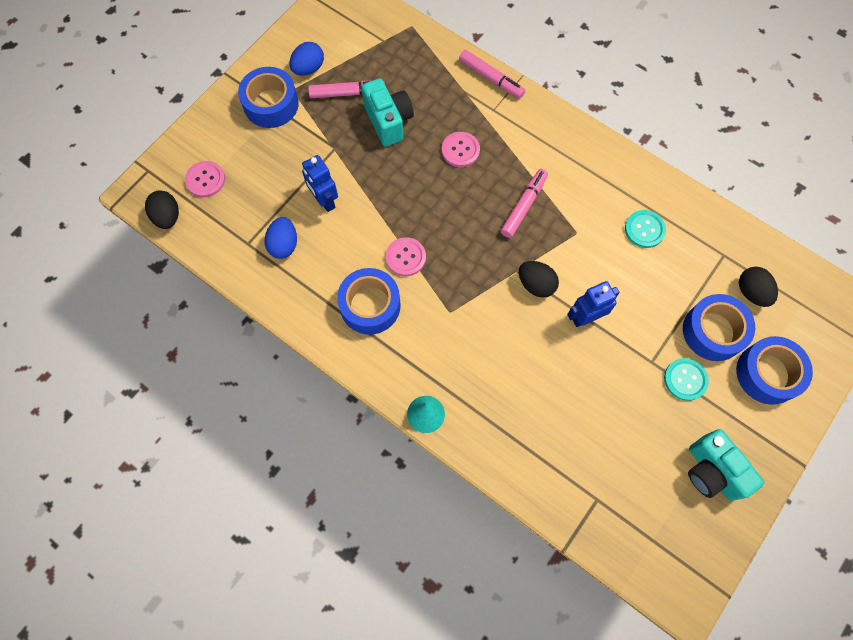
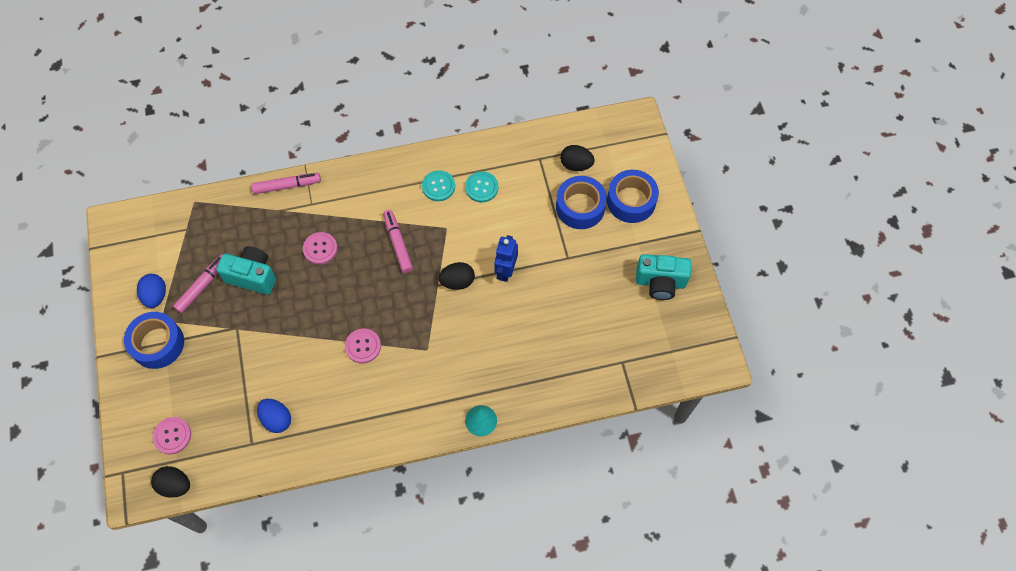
camera: 50 degrees left, 5 degrees down
blue robot [302,155,338,212] -> none
blue tape [337,268,401,335] -> none
turquoise button [664,358,709,401] -> turquoise button moved to [422,170,455,201]

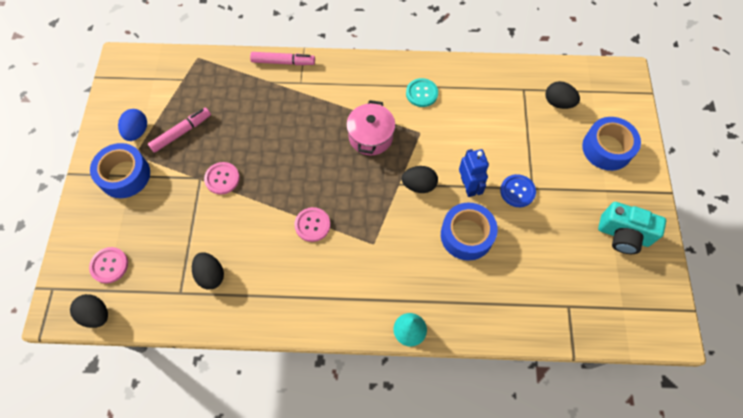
camera: 15 degrees right, 0 degrees up
turquoise camera [216,246,276,295] -> none
blue egg [257,399,291,433] -> black egg [192,252,224,290]
pink button [303,232,338,265] -> pink button moved to [204,162,240,195]
pink marker [383,210,413,273] -> pink pot [346,100,395,155]
turquoise button [465,171,498,202] -> none
blue robot [494,235,518,282] -> blue robot turned 135 degrees clockwise [459,149,489,197]
blue tape [556,176,607,229] -> blue tape moved to [441,202,498,261]
none -> blue button [500,174,536,207]

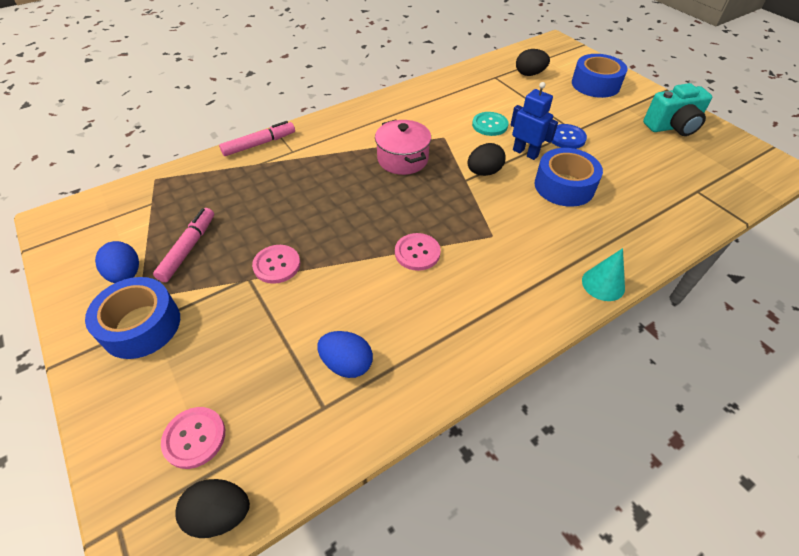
camera: 35 degrees left, 15 degrees down
black egg [192,252,224,290] -> blue egg [317,331,373,378]
turquoise button [406,78,438,107] -> turquoise button moved to [472,112,509,136]

